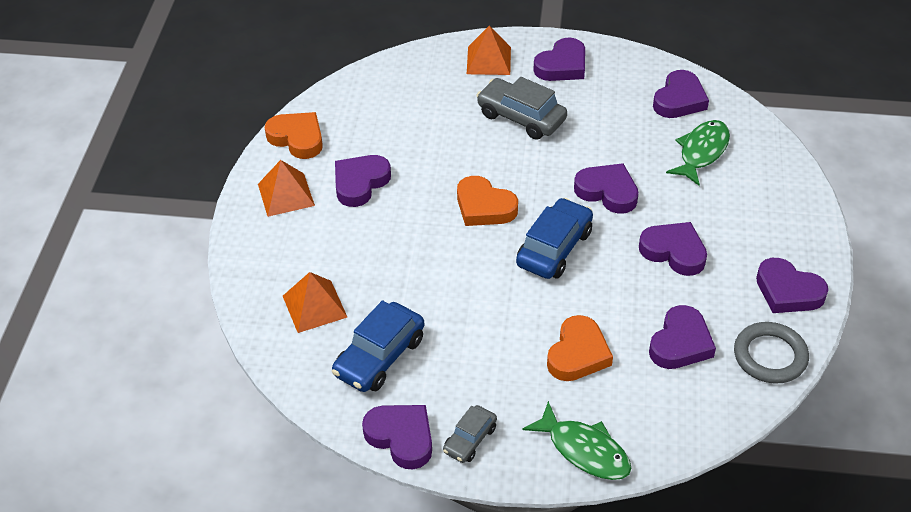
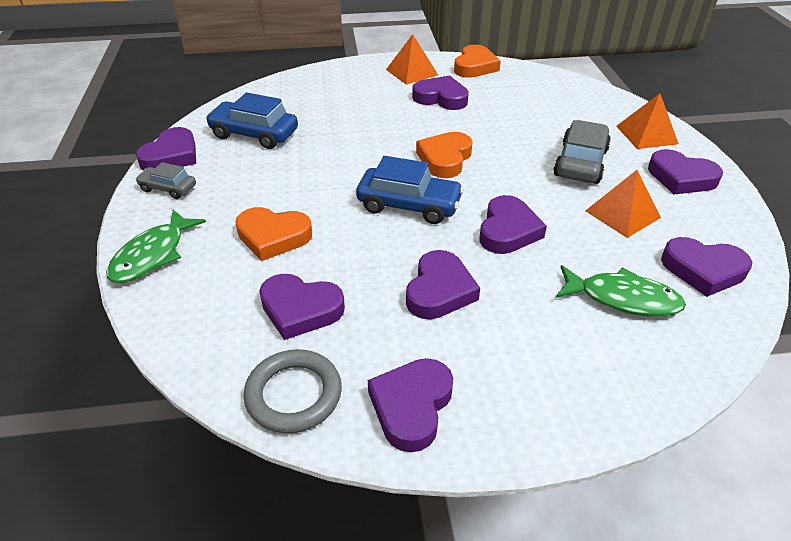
camera: 75 degrees right, 5 degrees down
orange pyramid [283,272,347,333] -> orange pyramid moved to [585,170,661,238]

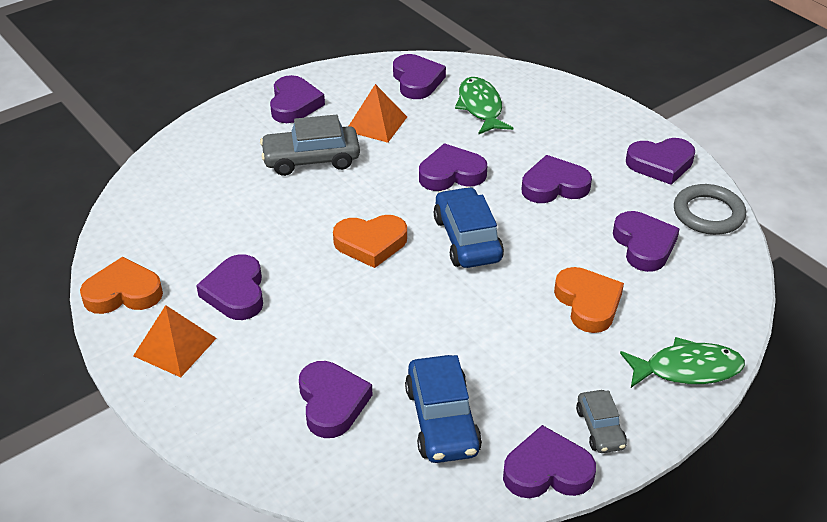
camera: 120 degrees left, 0 degrees up
orange pyramid [616,94,679,149] -> none
none -> purple heart [299,361,372,438]

